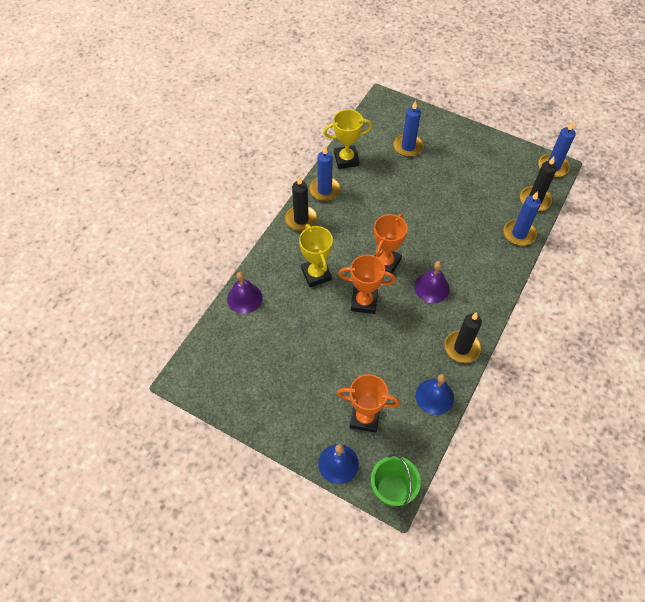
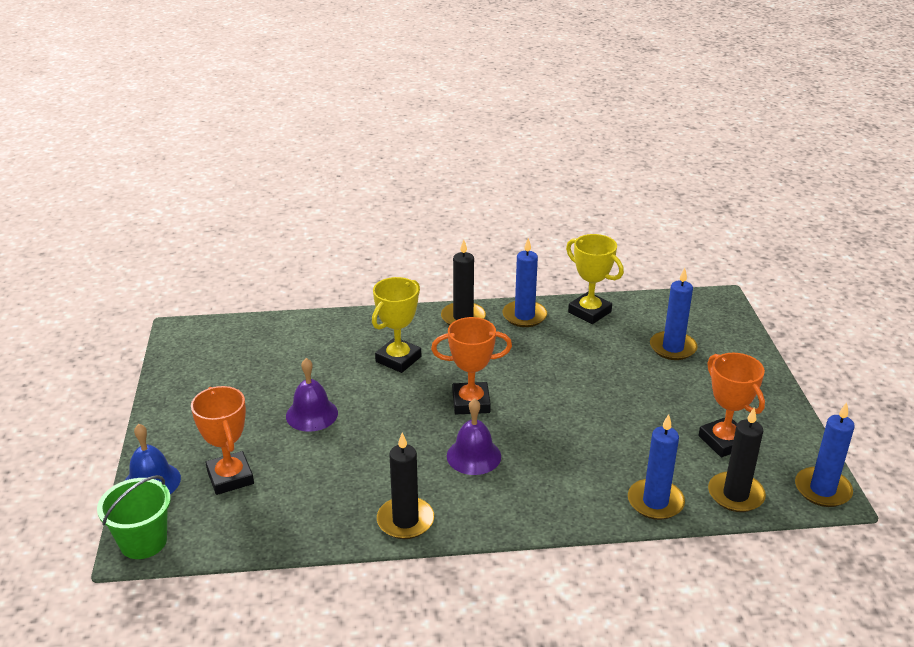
camera: 55 degrees right, 25 degrees down
purple bell [227,272,263,314] -> purple bell moved to [286,358,338,432]
orange trophy [338,255,396,314] -> orange trophy moved to [699,353,765,457]
blue bell [415,374,454,415] -> none

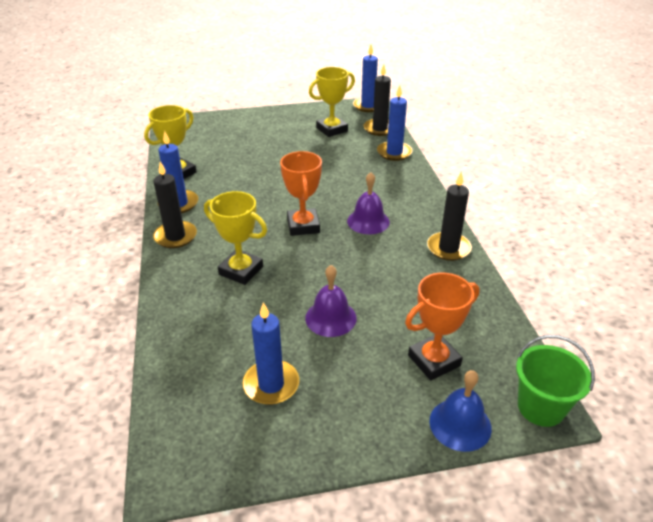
camera: 95 degrees left, 5 degrees up
blue candle [650,268,697,360] -> blue candle moved to [243,302,299,405]
orange trophy [699,353,765,457] -> yellow trophy [309,67,355,137]

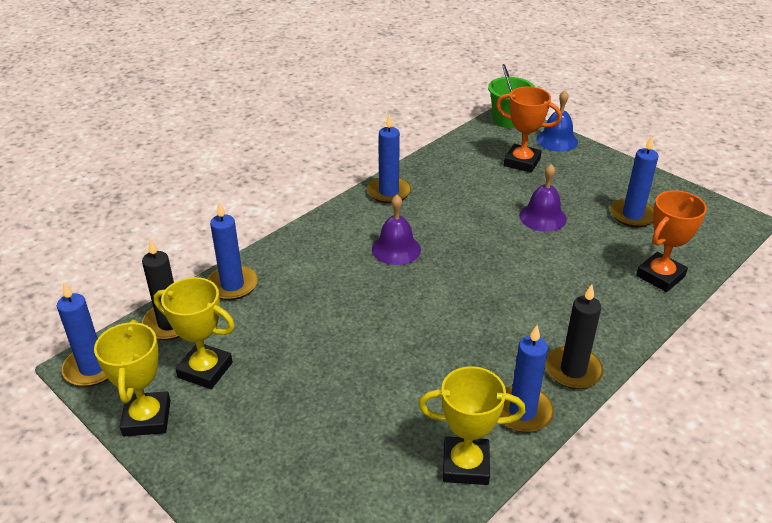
camera: 125 degrees left, 0 degrees up
yellow trophy [204,191,267,285] -> yellow trophy moved to [94,320,171,436]
orange trophy [280,151,322,236] -> orange trophy moved to [636,190,707,292]
black candle [427,172,472,261] -> blue candle [367,114,411,204]

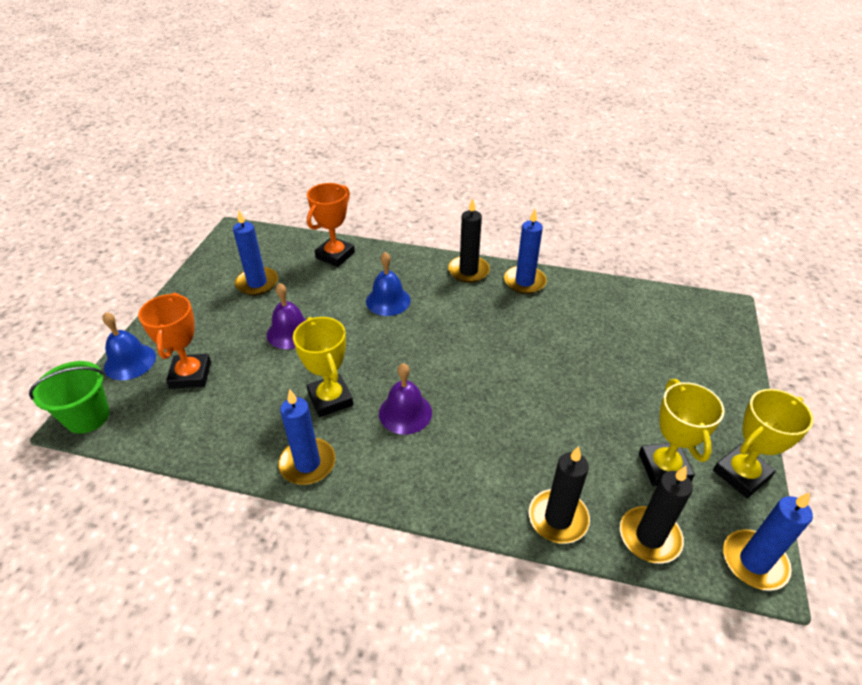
camera: 120 degrees left, 5 degrees up
blue candle [207,202,258,300] -> black candle [528,446,590,544]
yellow trophy [419,366,525,485] -> yellow trophy moved to [293,317,353,417]
orange trophy [636,190,707,292] -> orange trophy turned 75 degrees counterclockwise [307,183,355,267]
none -> blue bell [366,252,411,316]

